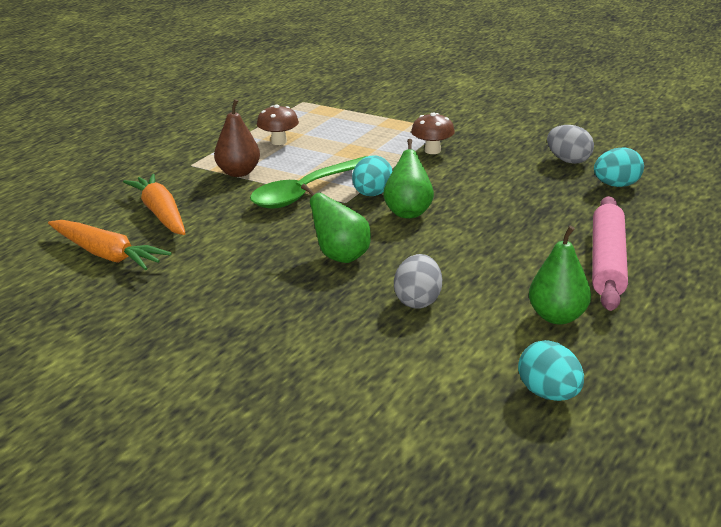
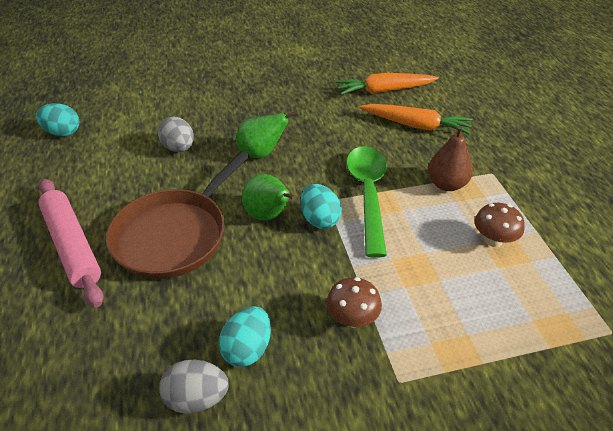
camera: 135 degrees right, 15 degrees up
green pear [529,226,591,324] -> none
turquoise egg [594,147,644,187] -> turquoise egg moved to [219,306,271,367]
none -> brown pan [106,151,249,279]

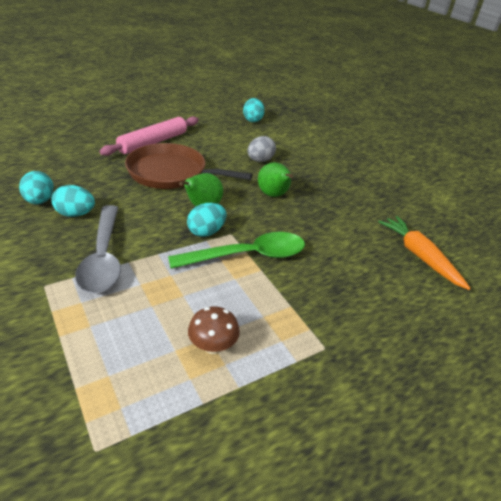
camera: 70 degrees right, 5 degrees down
grey egg [159,360,229,414] -> turquoise egg [19,171,54,204]
brown mushroom [326,277,382,328] -> grey spoon [75,205,121,294]
orange carrot [359,104,473,135] -> none
brown pear [428,125,473,191] -> none

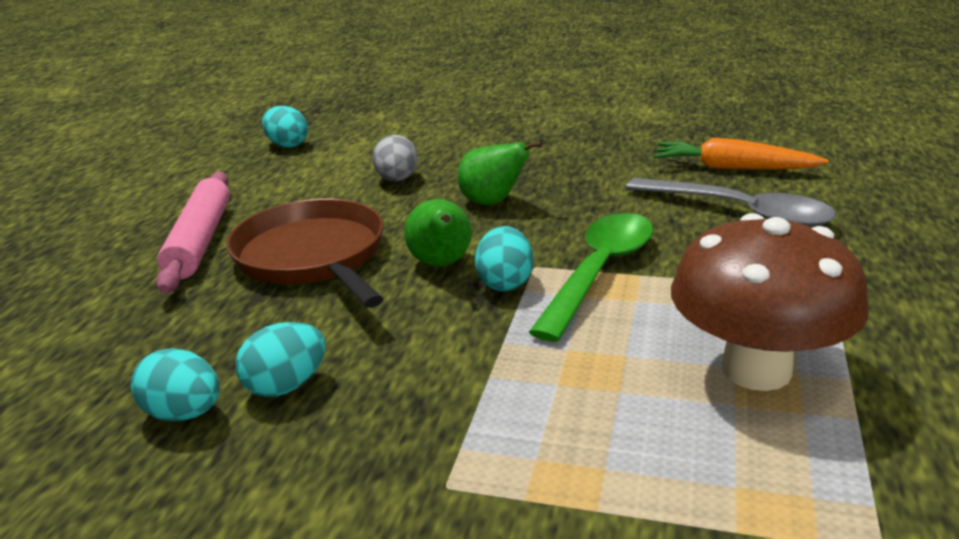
camera: 40 degrees left, 10 degrees down
grey spoon [75,205,121,294] -> grey spoon moved to [626,178,836,227]
brown pan [125,143,253,189] -> brown pan turned 90 degrees clockwise [226,199,384,308]
brown mushroom [188,306,240,354] -> brown mushroom [671,213,869,391], size x2.14

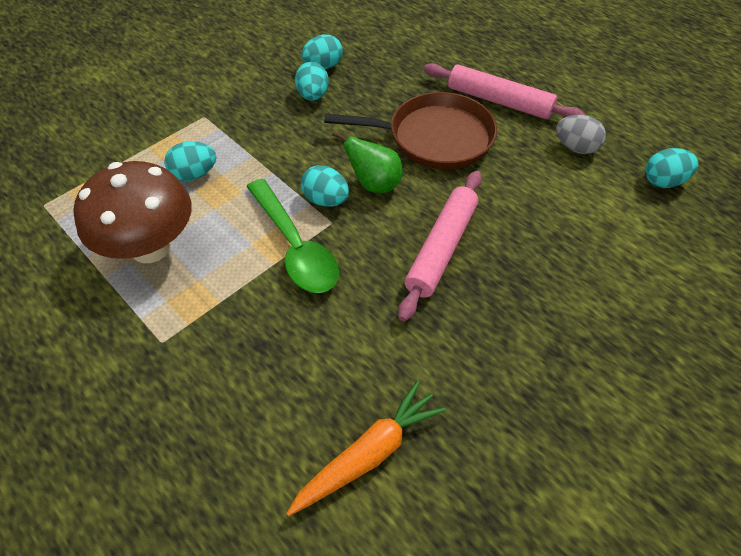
camera: 120 degrees right, 25 degrees up
grey egg [373,135,418,181] -> grey egg moved to [556,115,606,154]
green pear [457,141,543,205] -> pink rolling pin [398,171,482,321]
grey spoon [626,178,836,227] -> none
none -> turquoise egg [164,141,216,181]

